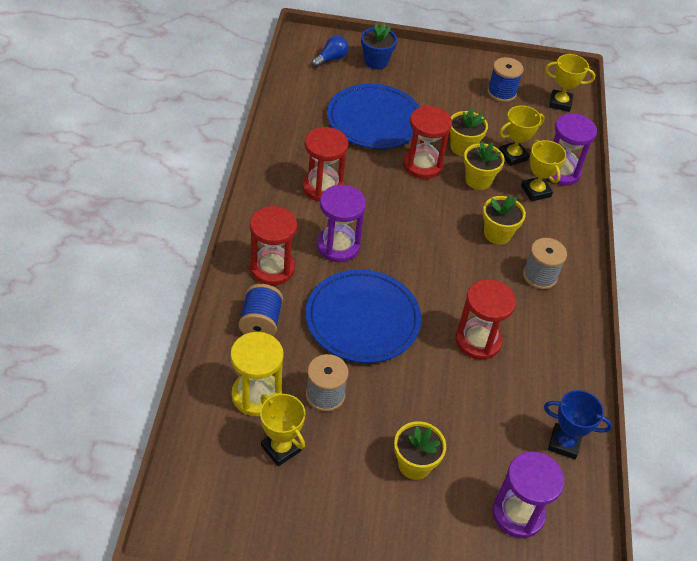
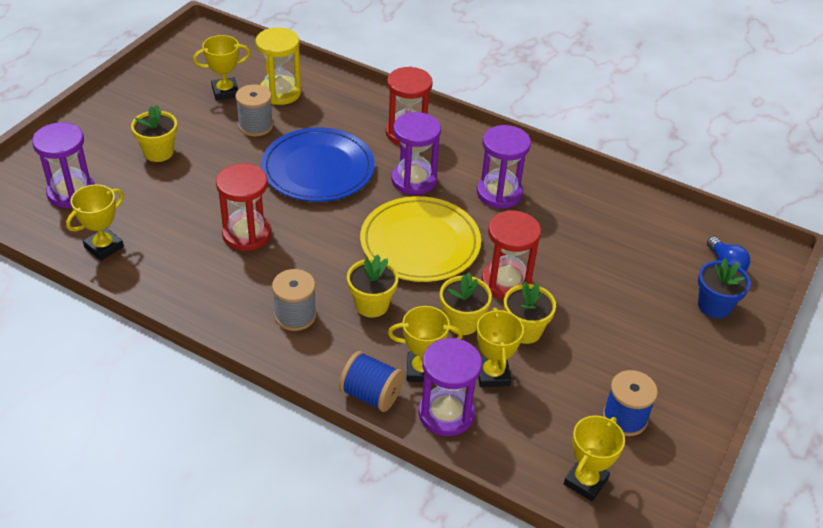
camera: 115 degrees right, 5 degrees down
blue spool [238,284,283,336] -> blue spool moved to [339,351,404,412]
red hourglass [302,127,348,202] -> purple hourglass [477,125,531,209]
blue plate [327,84,419,149] -> none
blue trophy [544,390,612,459] -> yellow trophy [66,185,124,261]
none -> yellow plate [360,196,481,282]

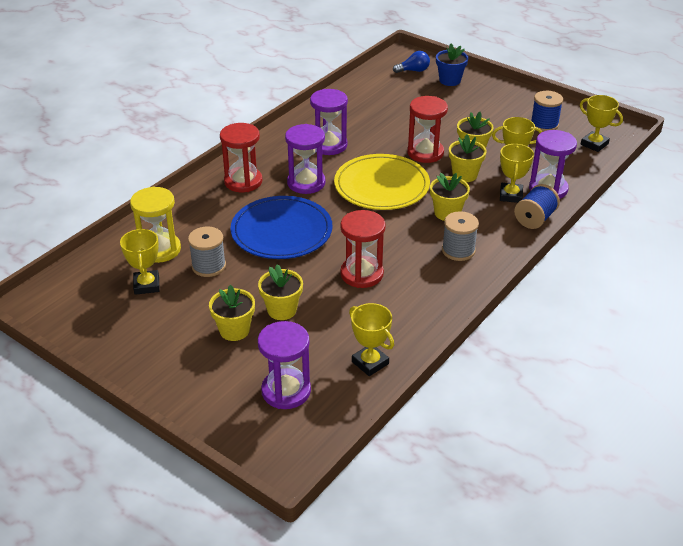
camera: 80 degrees left, 5 degrees down
none -> yellow flower pot [258,264,303,320]

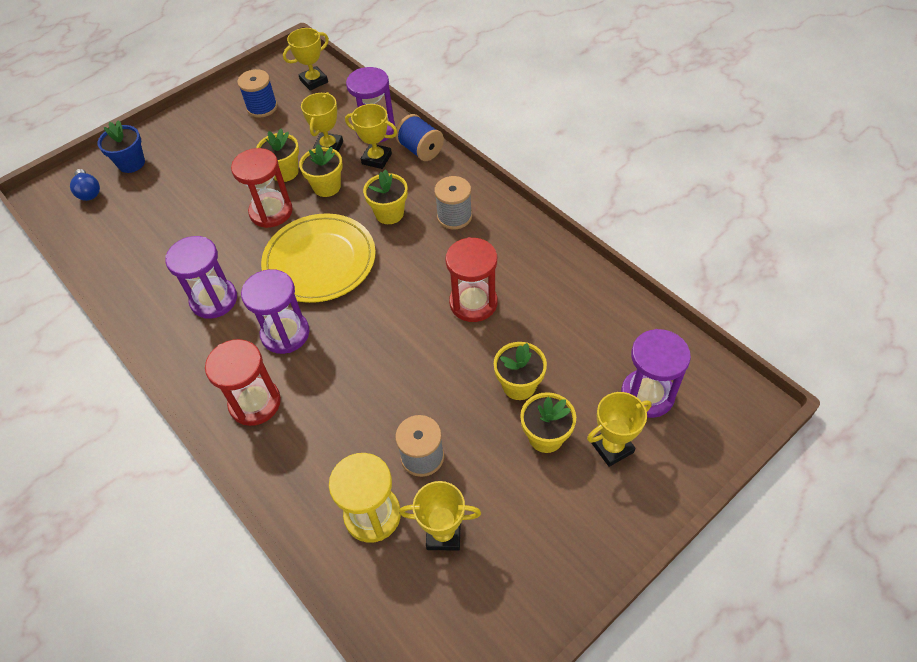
camera: 75 degrees left, 15 degrees up
blue plate [230,196,333,259] -> none
yellow trophy [349,303,394,376] -> yellow trophy moved to [587,392,652,467]
blue light bulb [393,51,430,73] -> blue light bulb turned 150 degrees clockwise [70,169,100,201]

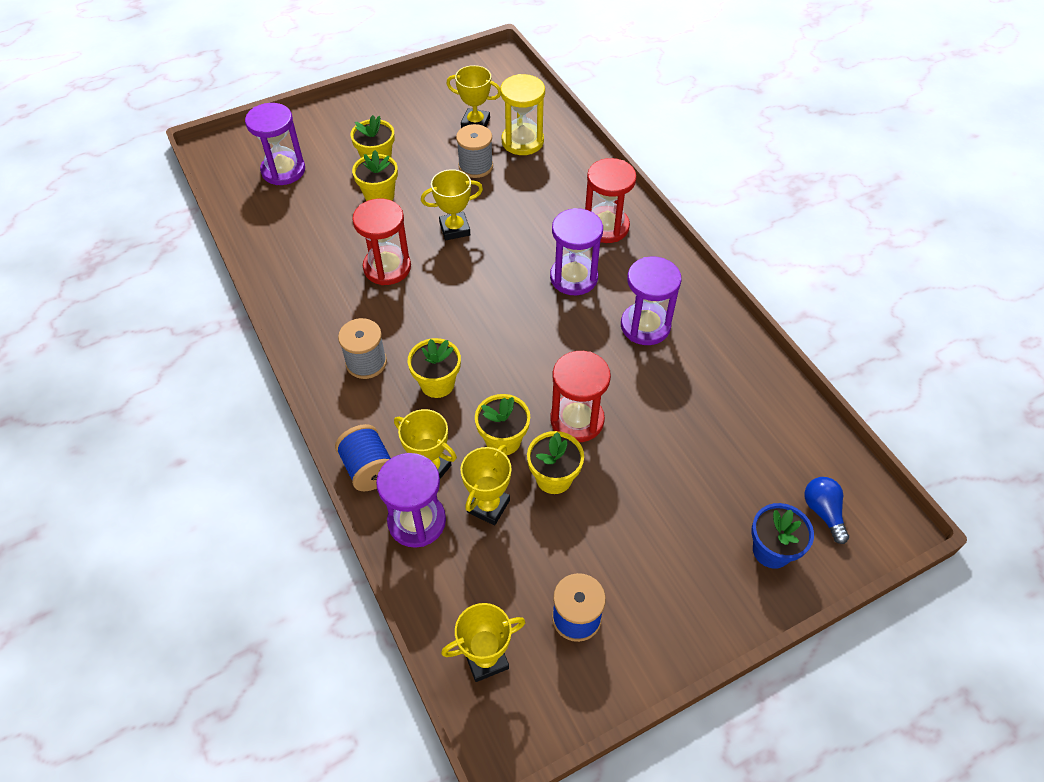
camera: 170 degrees left, 0 degrees up
yellow plate [261,213,376,303] -> none
yellow trophy [587,392,652,467] -> yellow trophy moved to [421,169,483,240]

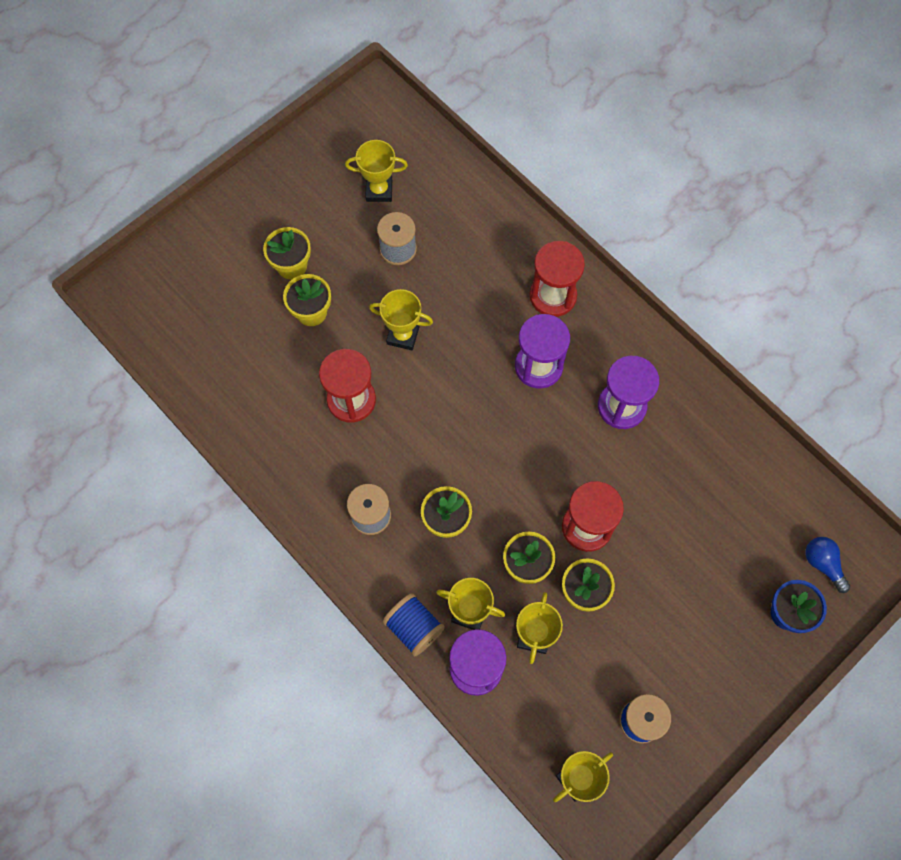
camera: 15 degrees left, 15 degrees up
purple hourglass [245,103,305,185] -> none
yellow trophy [421,169,483,240] -> yellow trophy turned 45 degrees clockwise [369,289,433,350]
yellow hourglass [500,74,545,155] -> none

